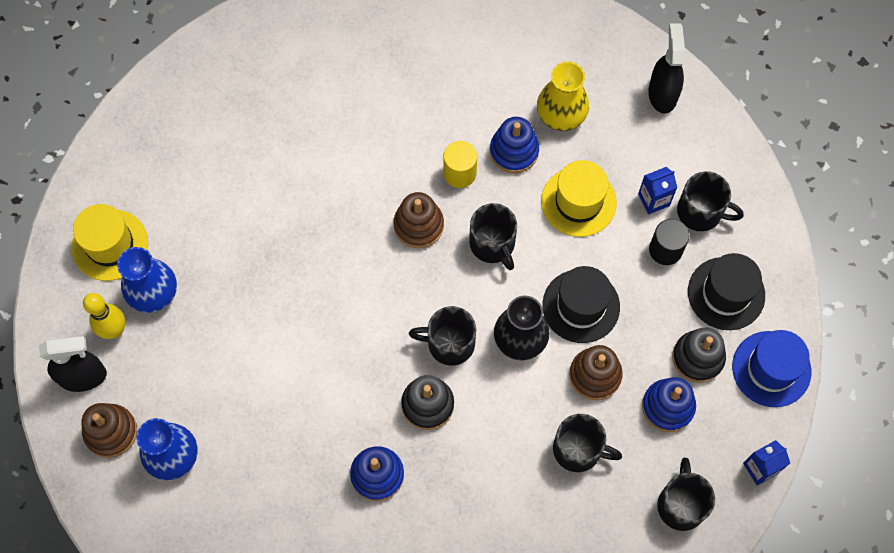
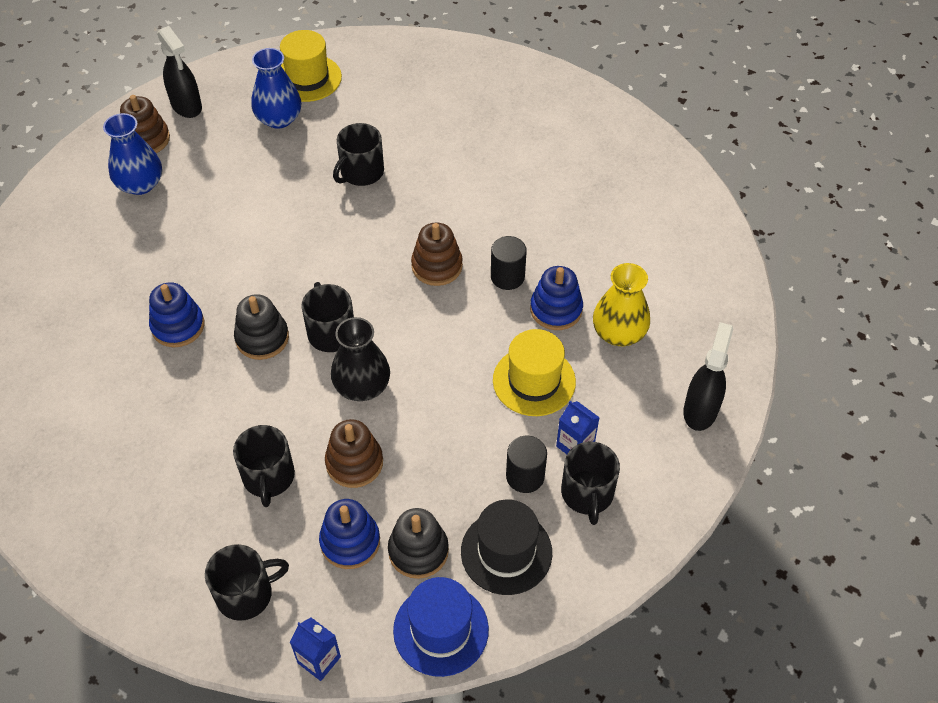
camera: 65 degrees right, 15 degrees down
yellow bowling pin [83,293,125,339] -> none
yellow cylinder [443,141,477,188] -> black cylinder [491,236,527,290]
black mug [469,203,517,270] -> black mug moved to [333,123,384,186]
black hat [543,266,620,343] -> none
black spray bottle [649,23,685,114] -> black spray bottle turned 45 degrees counterclockwise [683,322,733,431]

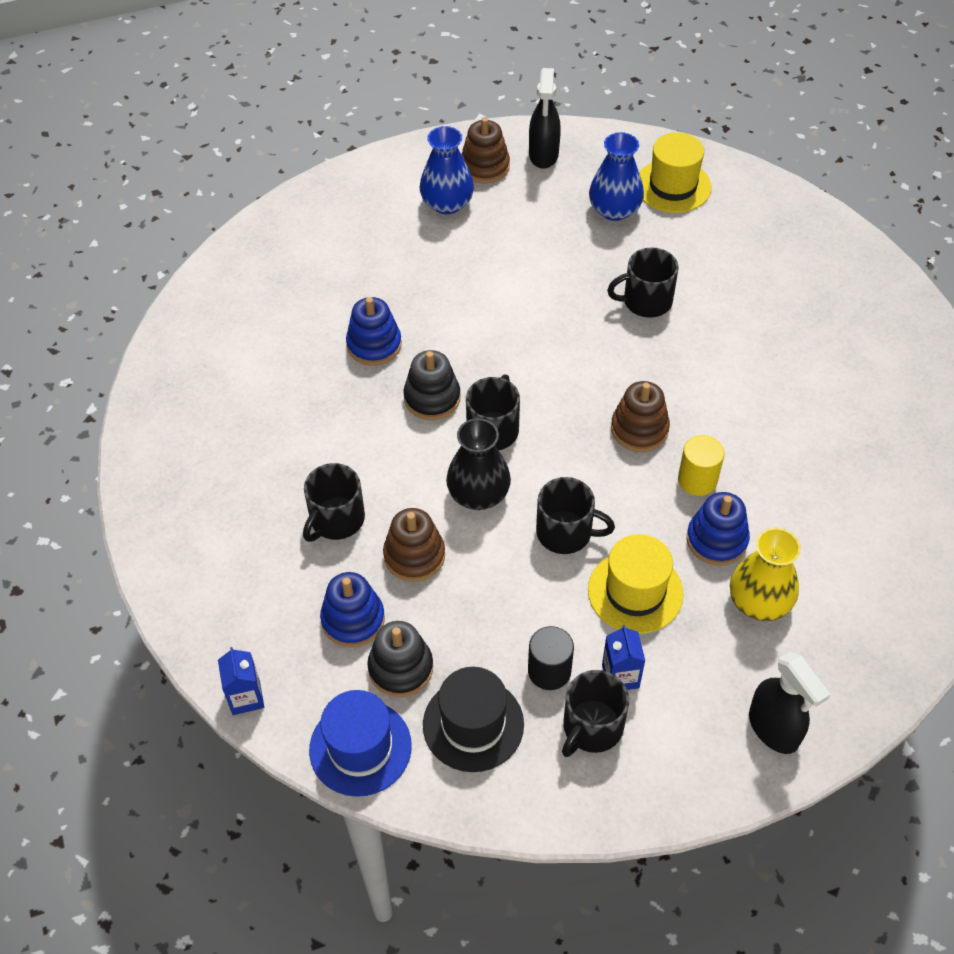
camera: 40 degrees right, 0 degrees up
black mug [205,544,289,621] -> black mug moved to [536,477,615,554]
black cylinder [491,236,527,290] -> yellow cylinder [678,435,725,496]
black spray bottle [683,322,733,431] -> black spray bottle turned 90 degrees clockwise [749,652,831,754]

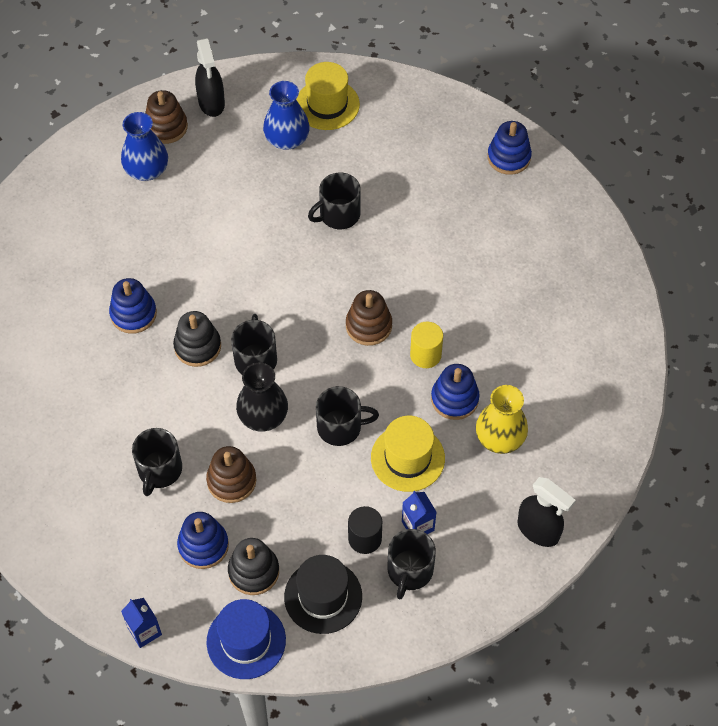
camera: 20 degrees left, 5 degrees up
none -> blue stacking toy [487,121,532,175]

